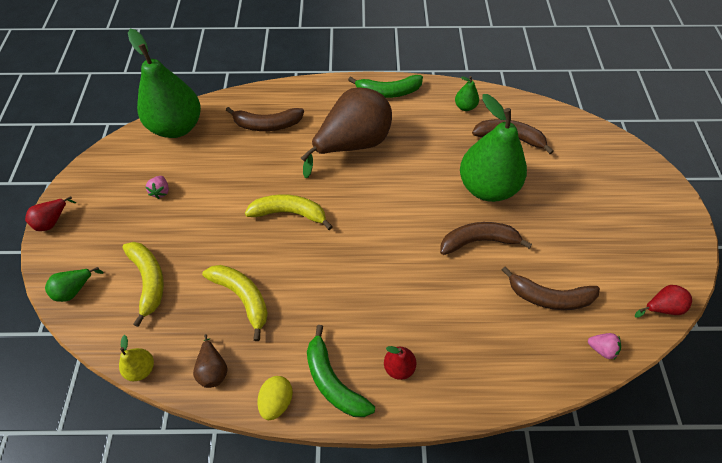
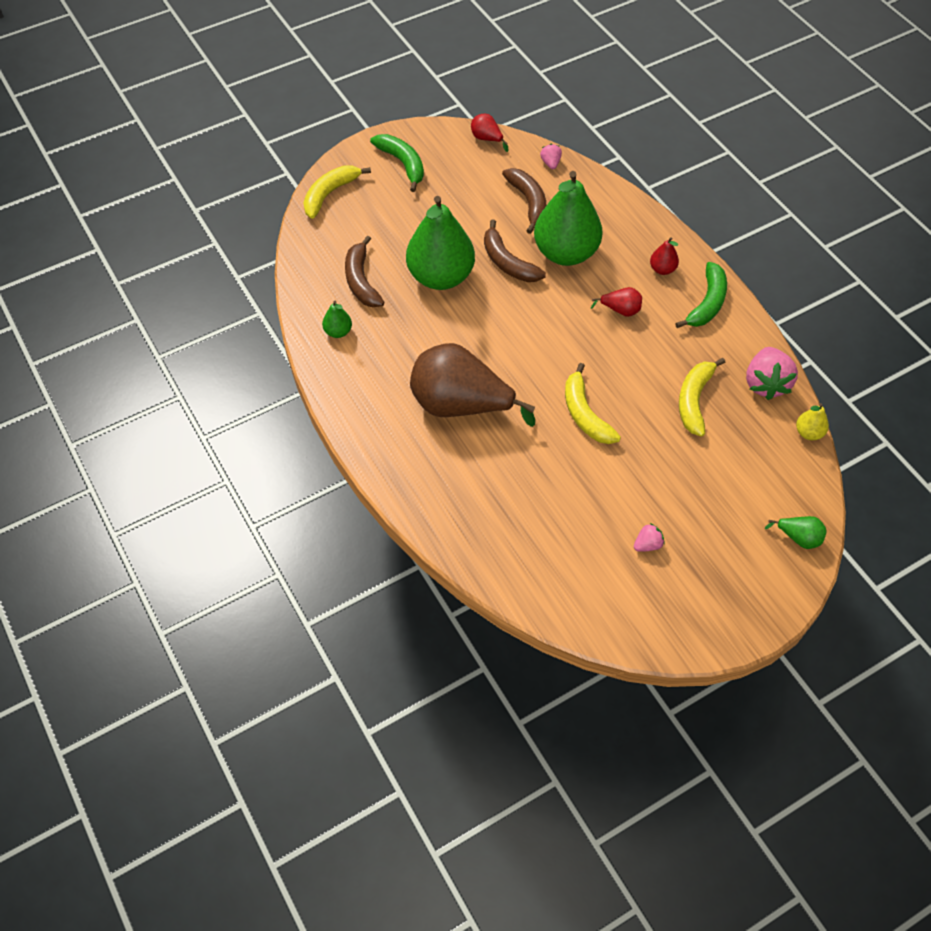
camera: 120 degrees left, 0 degrees up
red pear [25,196,76,231] -> red pear moved to [591,287,642,317]
yellow banana [122,242,164,327] -> yellow banana moved to [303,165,371,219]
green pear [128,29,201,138] -> green pear moved to [534,171,602,266]
brown pear [193,334,228,388] -> pink strawberry [746,347,798,400]
brown banana [226,107,304,131] -> none
yellow egg [257,376,293,420] -> none
green banana [348,75,423,98] -> green banana moved to [370,134,424,192]

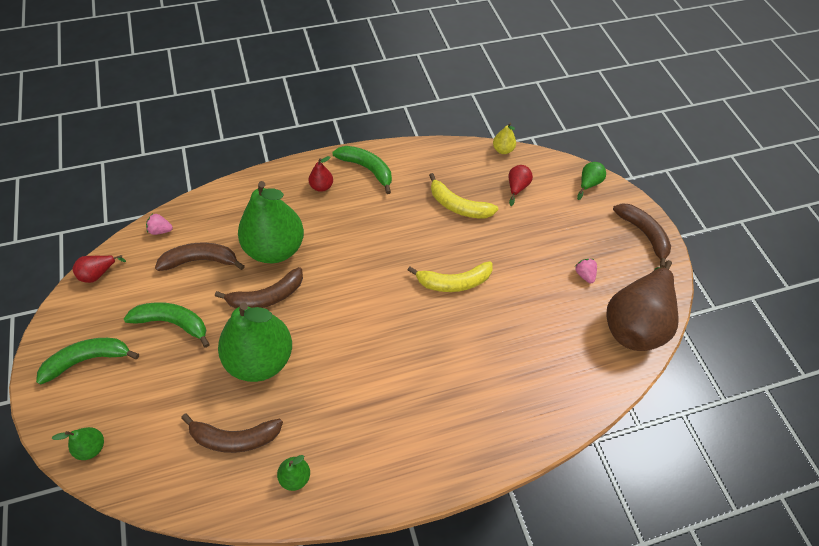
camera: 80 degrees left, 0 degrees up
yellow banana [303,165,371,219] -> green pear [52,427,104,460]
brown pear [410,343,535,427] -> brown pear moved to [606,260,679,351]
red pear [591,287,642,317] -> red pear moved to [509,165,533,206]
pink strawberry [746,347,798,400] -> none
none -> green banana [124,302,210,348]
none -> brown banana [613,203,671,268]

